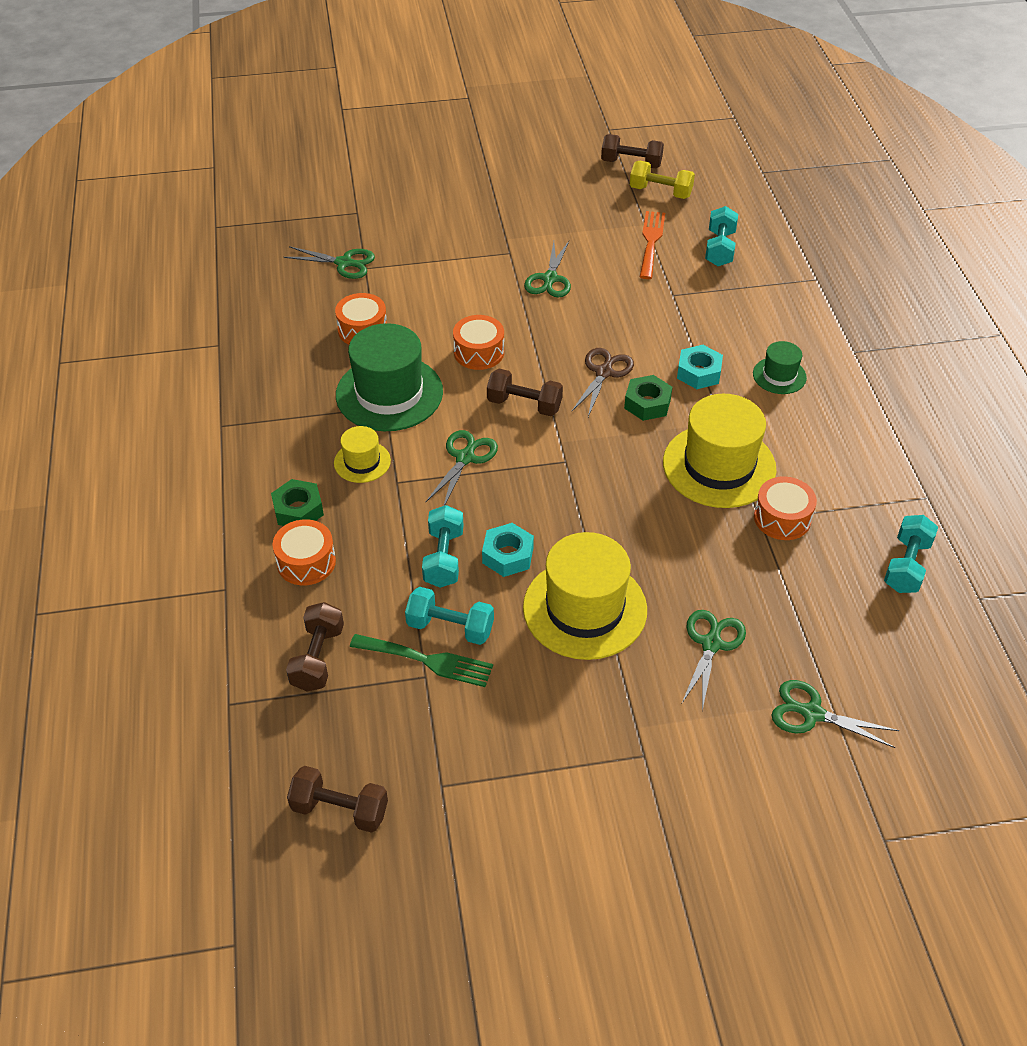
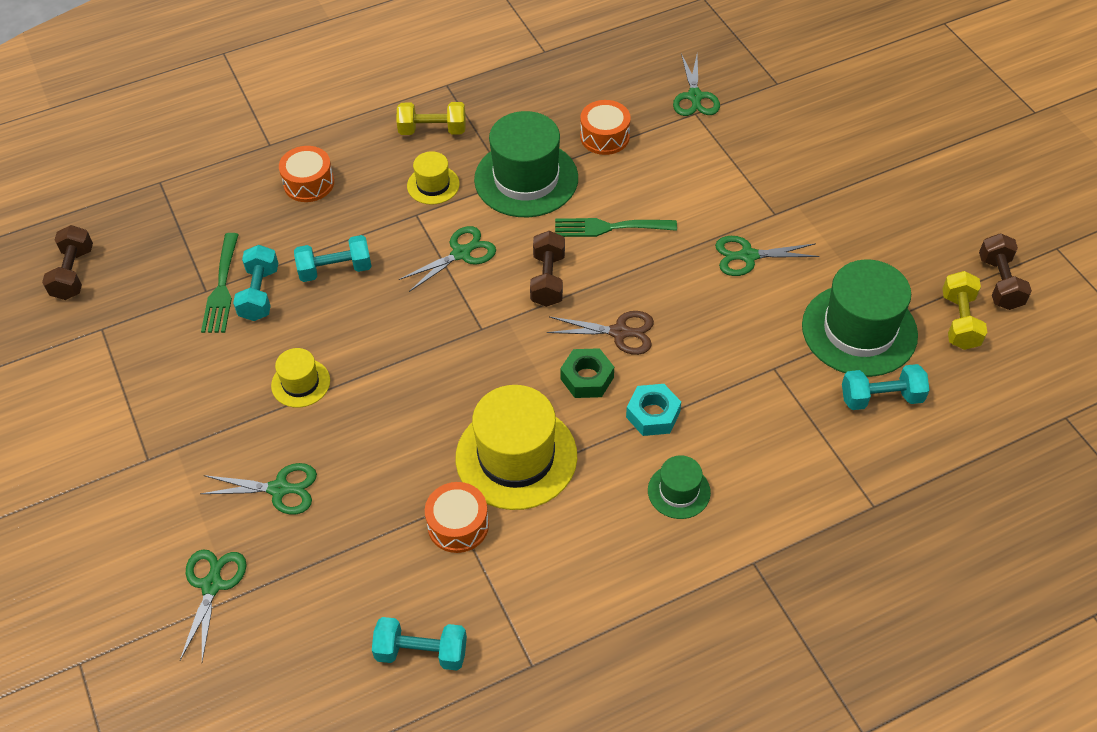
camera: 75 degrees right, 5 degrees up
green nut [271,479,324,526] -> none
brown dumbbell [286,602,344,691] -> none
green scissors [425,430,498,506] -> green scissors turned 45 degrees counterclockwise [399,226,496,292]
orange drum [453,315,504,370] -> green fork [555,218,677,237]
turquoise nut [482,523,534,577] -> none
yellow hat [523,532,647,660] -> yellow hat [271,348,330,408], size x0.50
orange fork [640,211,665,279] -> green hat [802,260,918,377]
none -> yellow dumbbell [397,102,466,135]

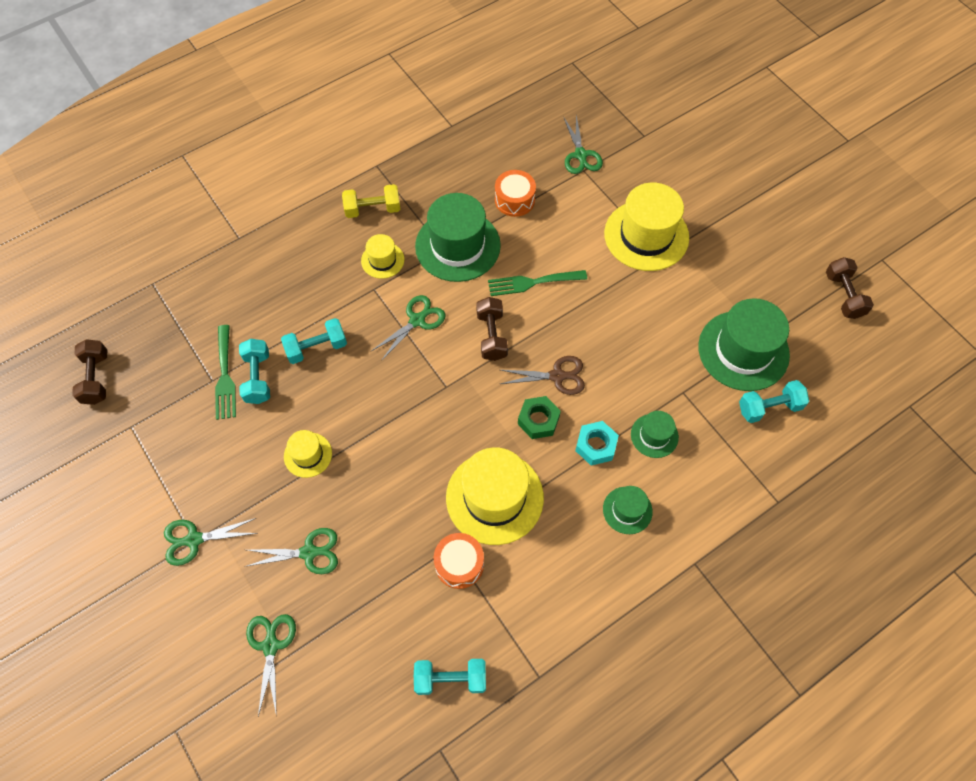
camera: 10 degrees left, 10 degrees up
orange drum [279,146,334,202] -> none
green scissors [715,236,819,276] -> green scissors moved to [164,518,257,566]
yellow dumbbell [942,271,987,350] -> none
none -> yellow hat [604,183,689,271]
none -> green hat [631,411,679,458]

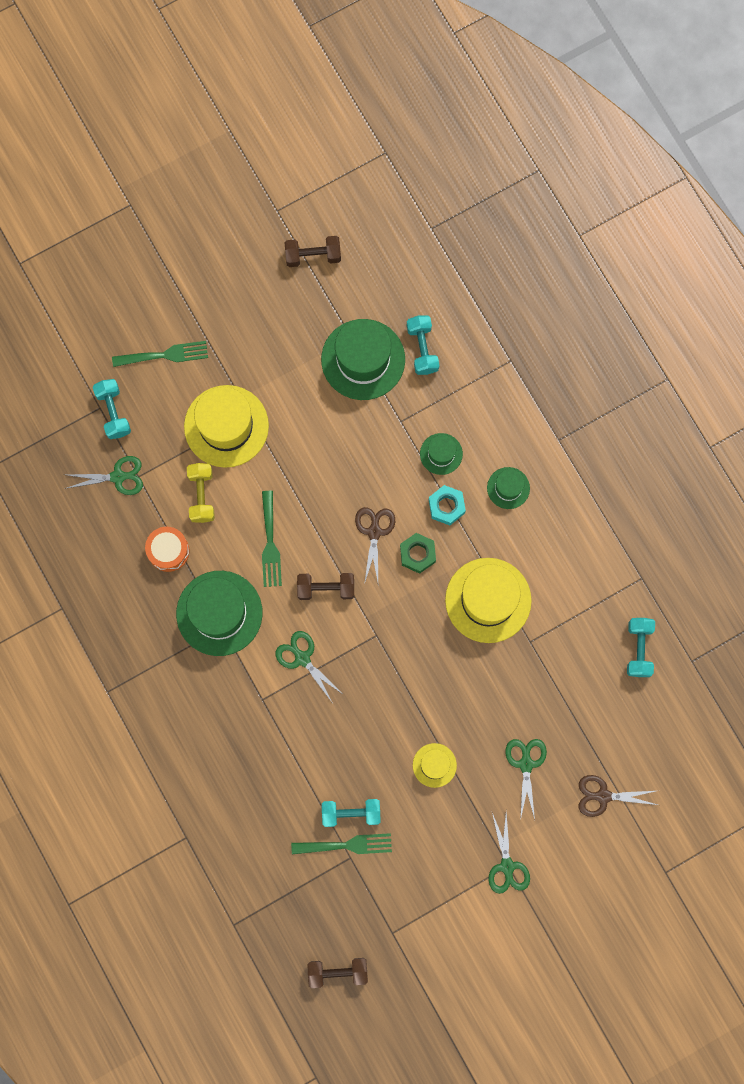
camera: 85 degrees left, 15 degrees up
green scissors [246,614,296,716] -> brown scissors [579,775,657,817]
turquoise dumbbell [281,318,347,364] -> turquoise dumbbell moved to [93,379,131,439]
yellow dumbbell [342,184,401,218] -> yellow dumbbell moved to [187,463,215,523]
yellow hat [361,234,404,279] -> none
orange drum [434,533,484,589] -> none
none -> green fork [112,341,208,367]

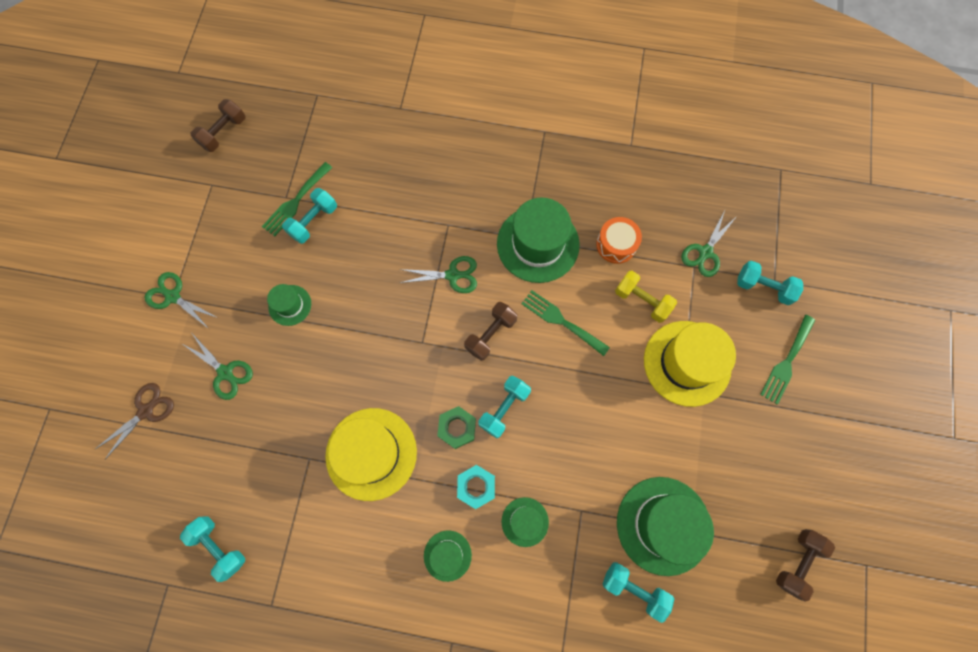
camera: 130 degrees right, 5 degrees down
brown scissors [355,507,395,584] -> turquoise dumbbell [478,376,531,438]
yellow hat [413,743,457,788] -> green hat [267,284,311,326]

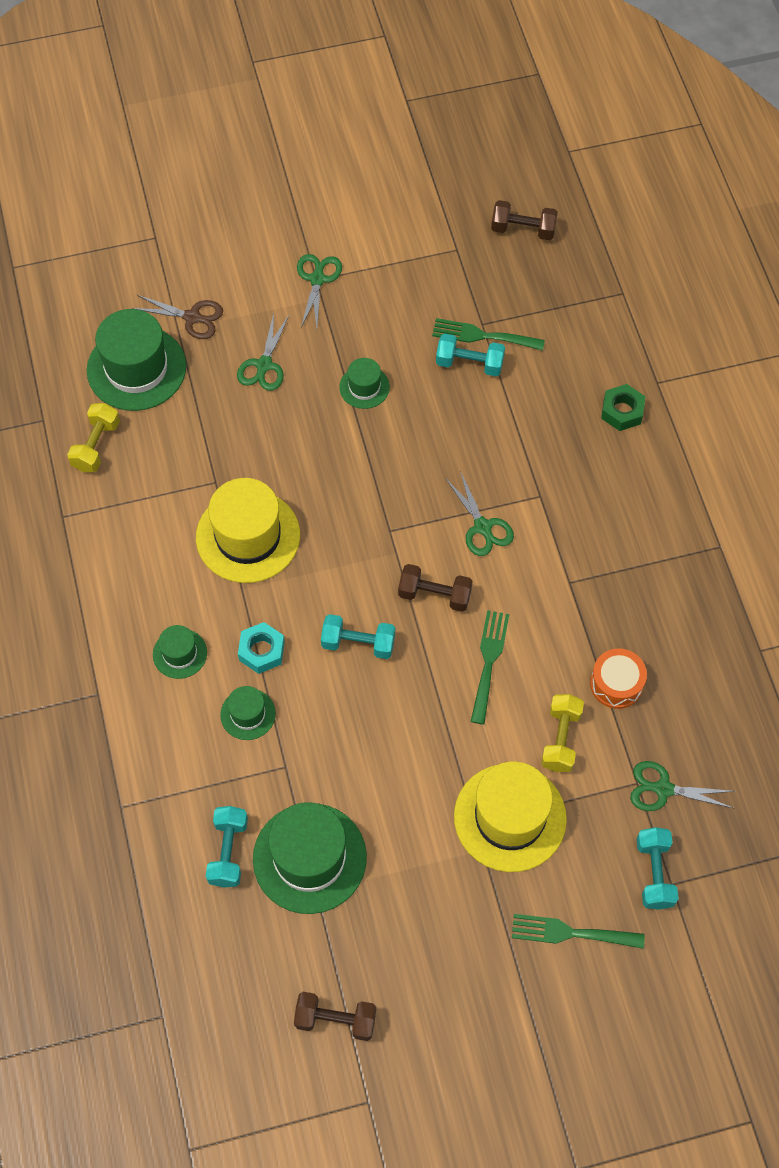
camera: 65 degrees right, 10 degrees down
turquoise dumbbell [180,516,245,582] -> yellow dumbbell [67,403,120,472]
green nut [437,406,476,449] -> green nut moved to [601,384,646,431]
green hat [497,198,580,283] -> green hat moved to [87,309,186,411]

